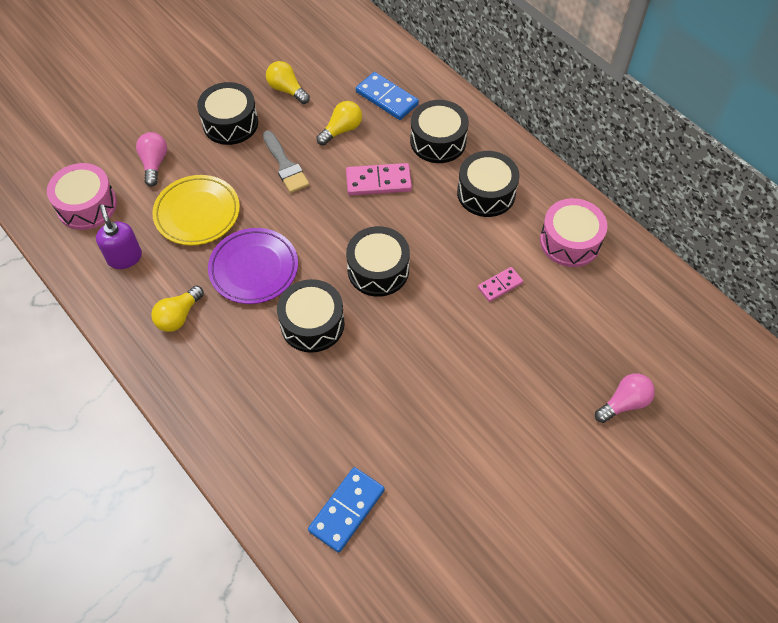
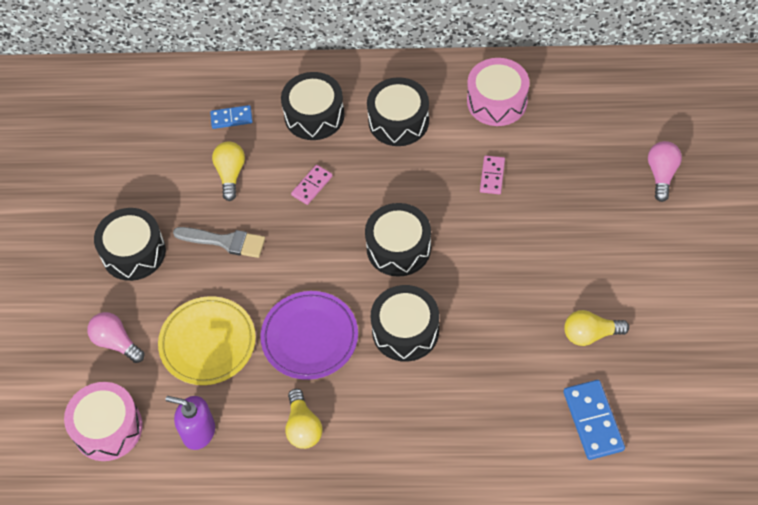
camera: 45 degrees left, 0 degrees up
yellow light bulb [266,61,310,104] -> yellow light bulb moved to [564,310,629,346]
pink domino [346,163,412,195] -> pink domino [291,165,333,205], size x0.61
blue domino [356,72,419,120] -> blue domino [210,105,253,129], size x0.61

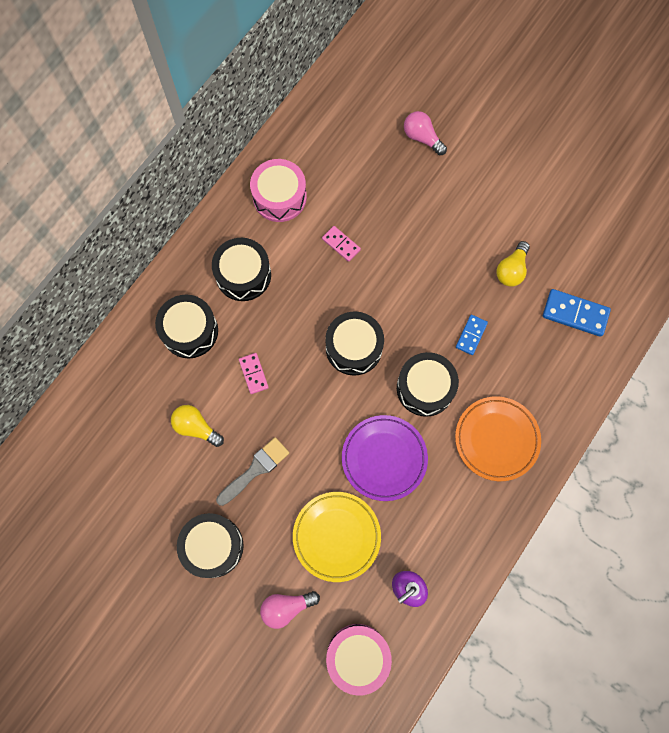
camera: 60 degrees left, 15 degrees up
blue domino [210,105,253,129] -> blue domino moved to [456,315,488,355]
yellow light bulb [285,389,323,449] -> none
none -> orange plate [455,396,541,481]

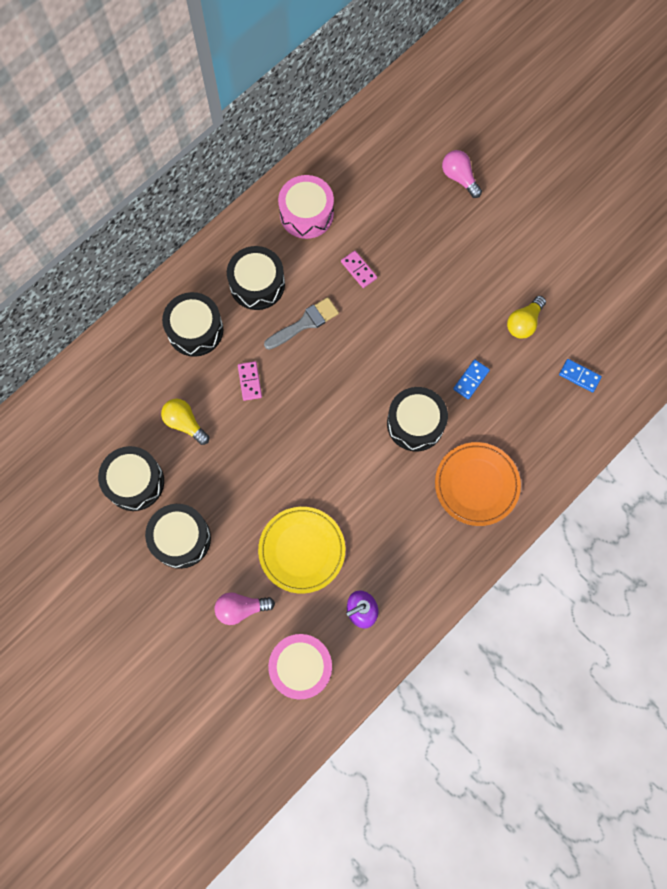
camera: 10 degrees right, 0 degrees up
grey brush [216,437,289,506] -> grey brush moved to [264,297,339,350]
black drum [325,311,384,376] -> black drum moved to [98,446,164,511]
purple plate [342,415,428,501] -> none
blue domino [543,289,611,337] -> blue domino [559,359,602,393], size x0.61

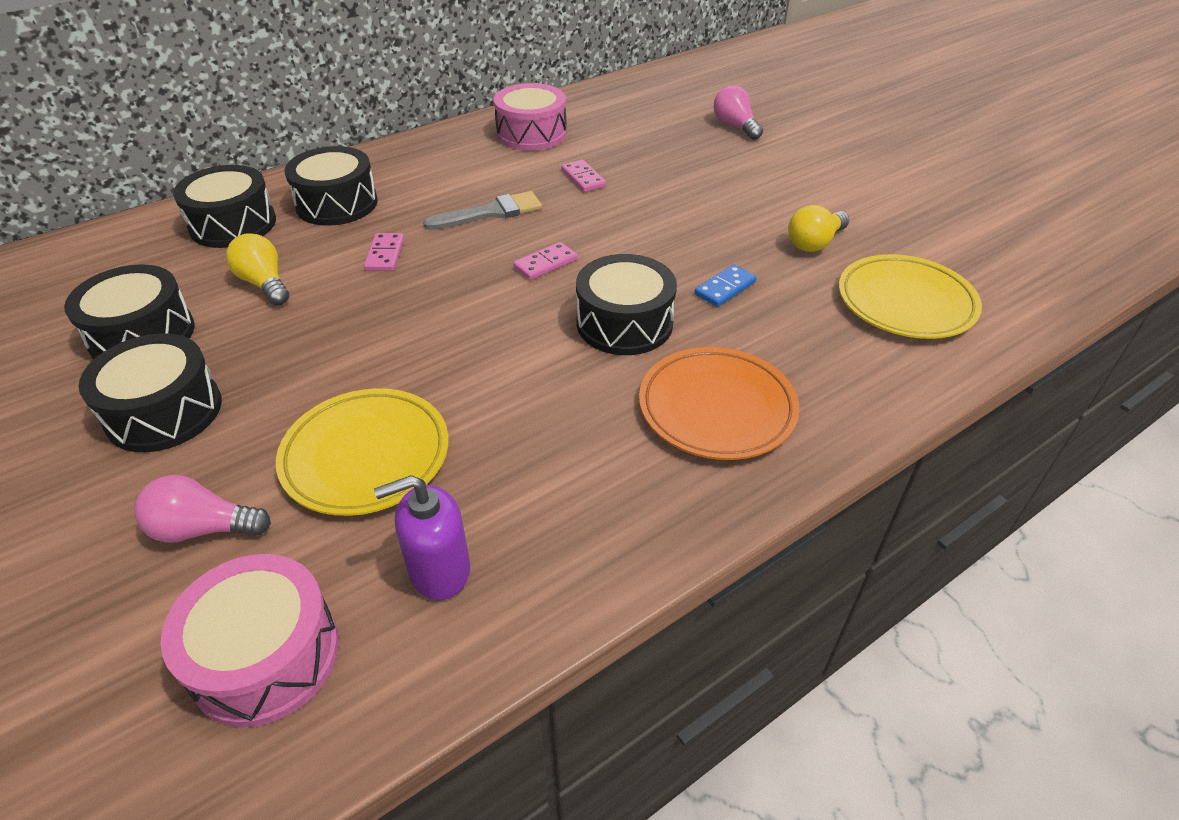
camera: 10 degrees right, 30 degrees down
black drum [227,246,285,310] -> black drum moved to [173,165,276,248]
blue domino [559,359,602,393] -> yellow plate [839,254,982,339]
none -> pink domino [513,242,577,280]

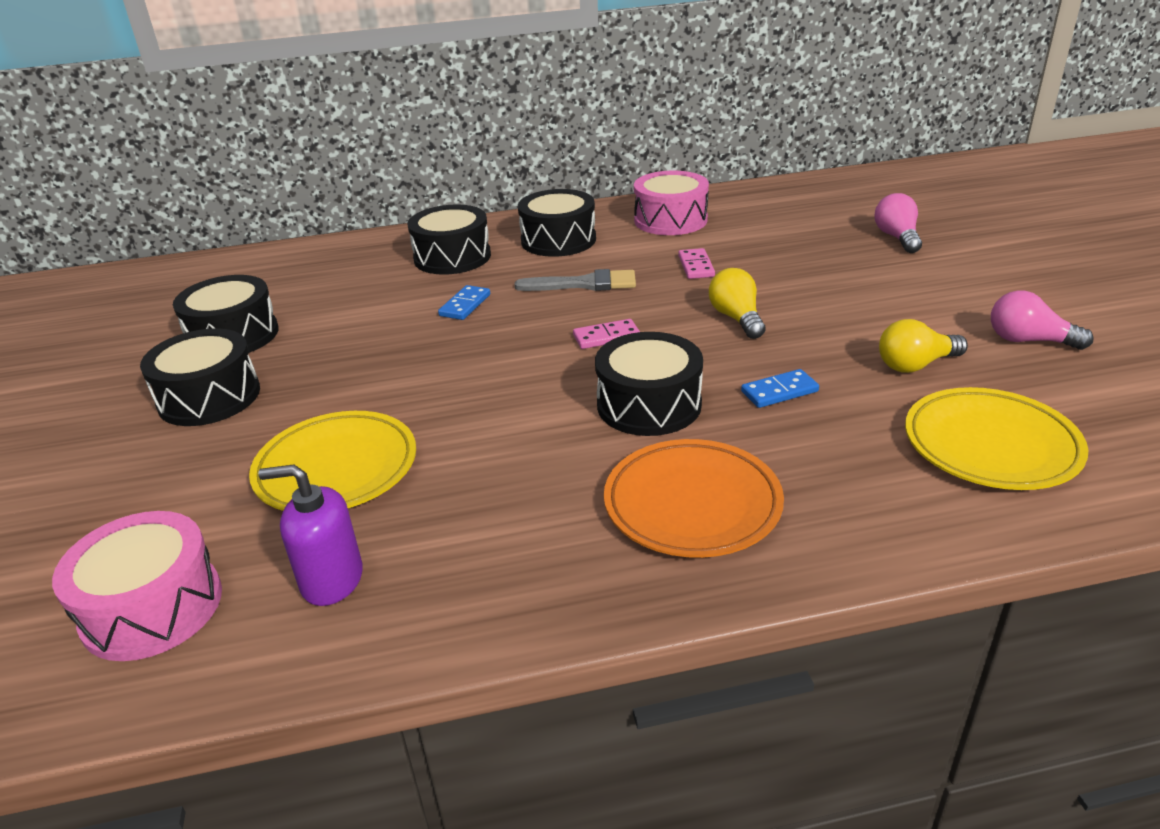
camera: 25 degrees right, 10 degrees down
pink light bulb [135,475,271,543] -> pink light bulb moved to [991,290,1094,350]
black drum [173,165,276,248] -> black drum moved to [518,189,596,257]
yellow light bulb [226,233,289,305] -> yellow light bulb moved to [709,268,765,339]
pink domino [364,233,404,271] -> blue domino [438,285,490,320]

